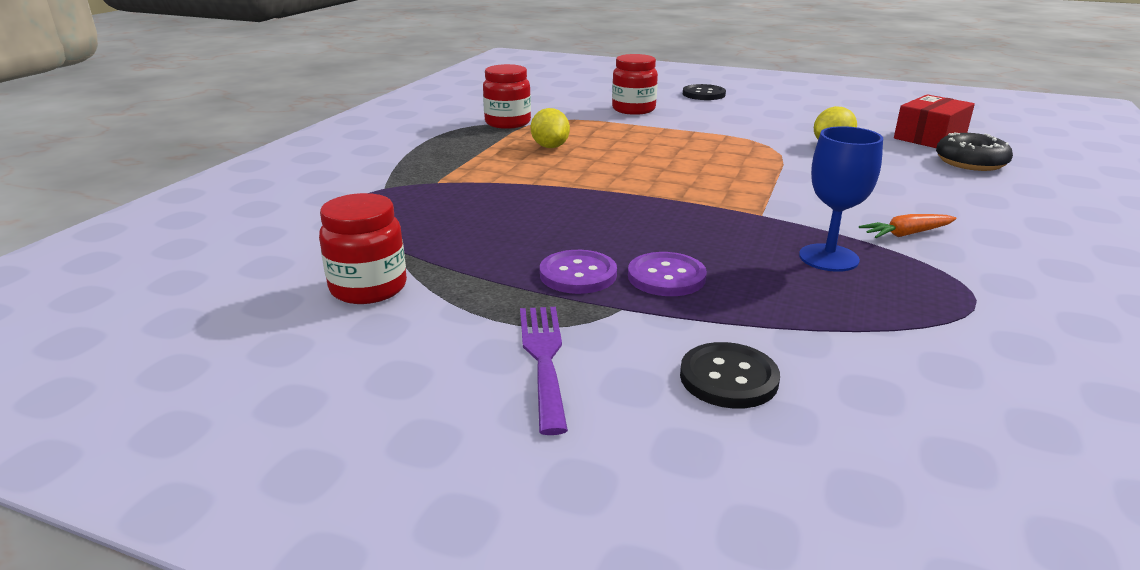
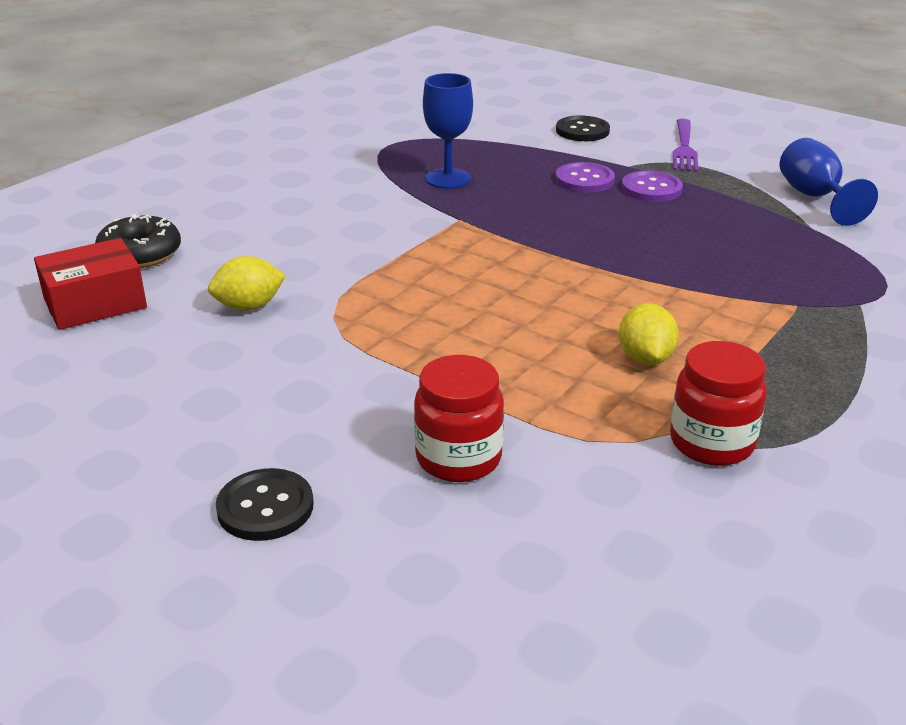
camera: 165 degrees left, 5 degrees up
red jar [319,193,407,304] -> blue goblet [780,138,878,226]
orange carrot [859,214,957,238] -> none

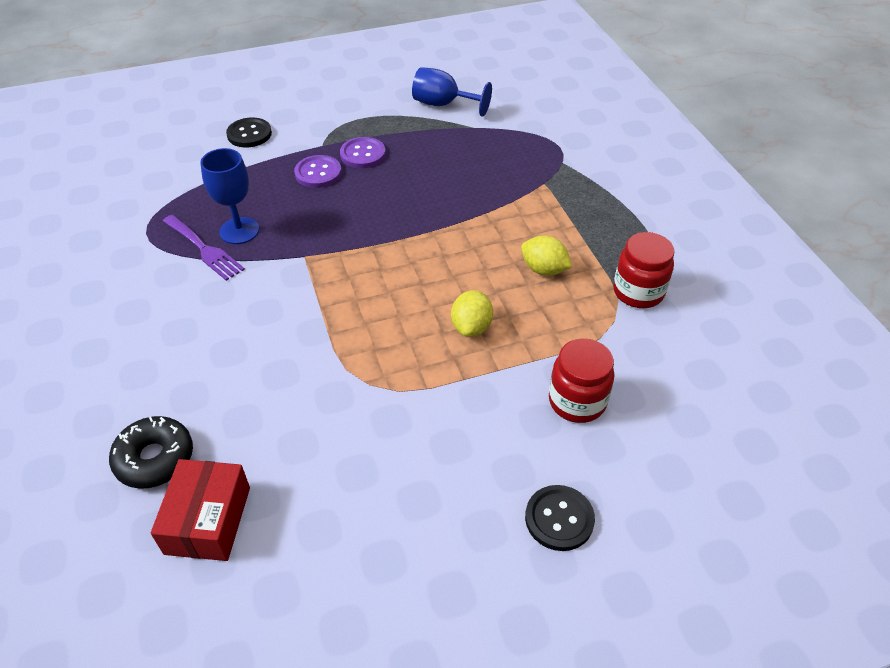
camera: 55 degrees left, 15 degrees up
yellow lemon [208,256,286,311] -> yellow lemon moved to [451,290,493,337]
purple fork [673,119,699,172] -> purple fork moved to [163,215,245,281]

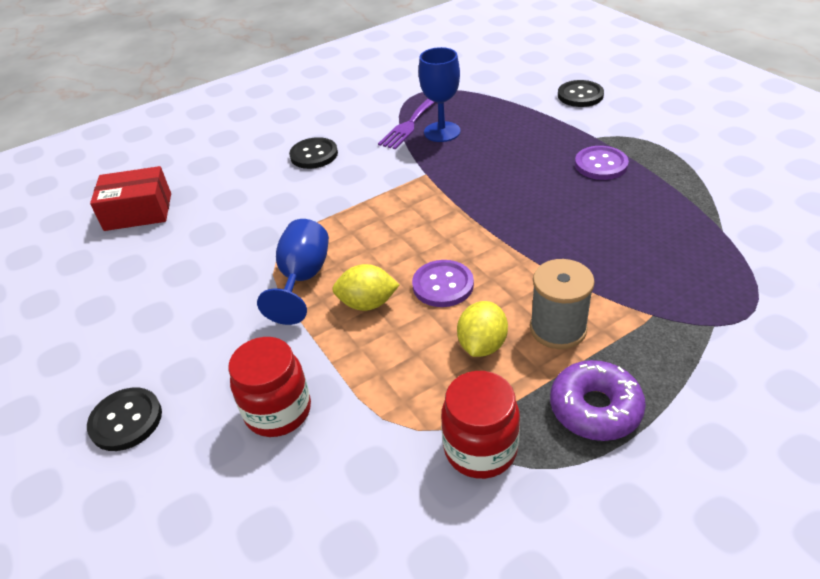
camera: 80 degrees right, 5 degrees down
black donut [109,416,193,489] -> none
purple button [294,155,342,188] -> purple button moved to [412,260,474,307]
blue goblet [412,67,492,117] -> blue goblet moved to [257,219,329,325]
none -> black button [289,137,338,169]
none -> grey spool [530,259,595,349]
none -> purple donut [550,360,646,441]

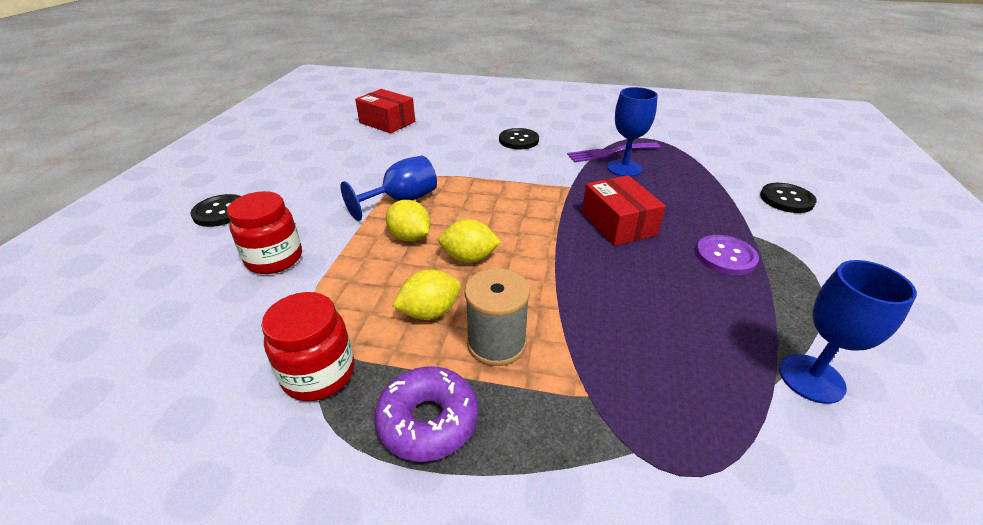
camera: 40 degrees right, 5 degrees down
purple button [412,260,474,307] -> yellow lemon [438,219,501,263]
none -> red box [582,175,665,246]
none -> blue goblet [779,260,917,404]

